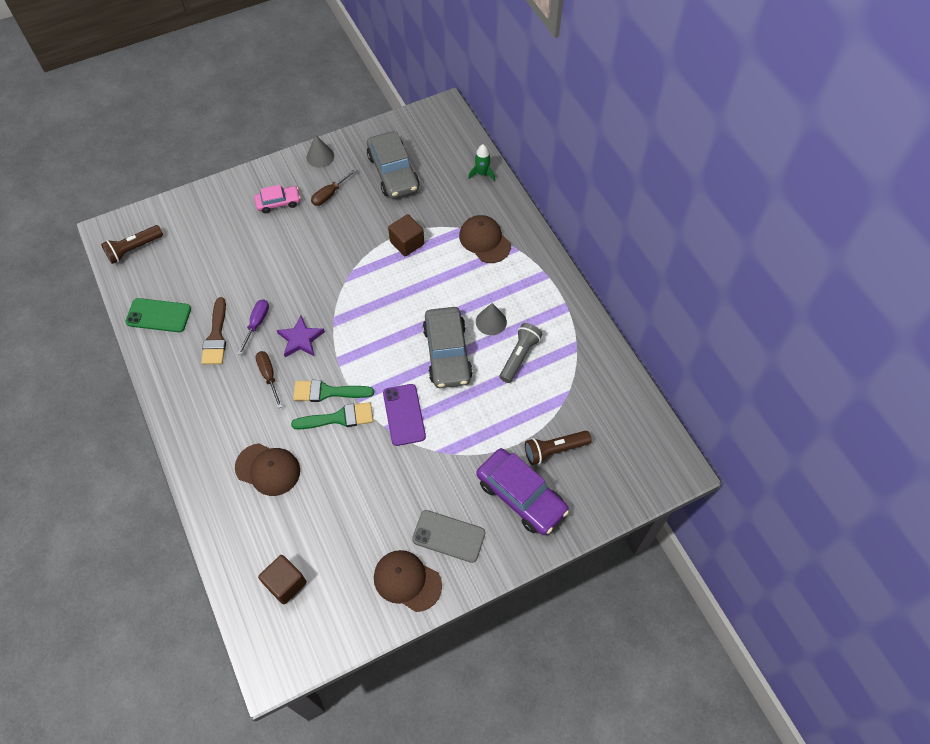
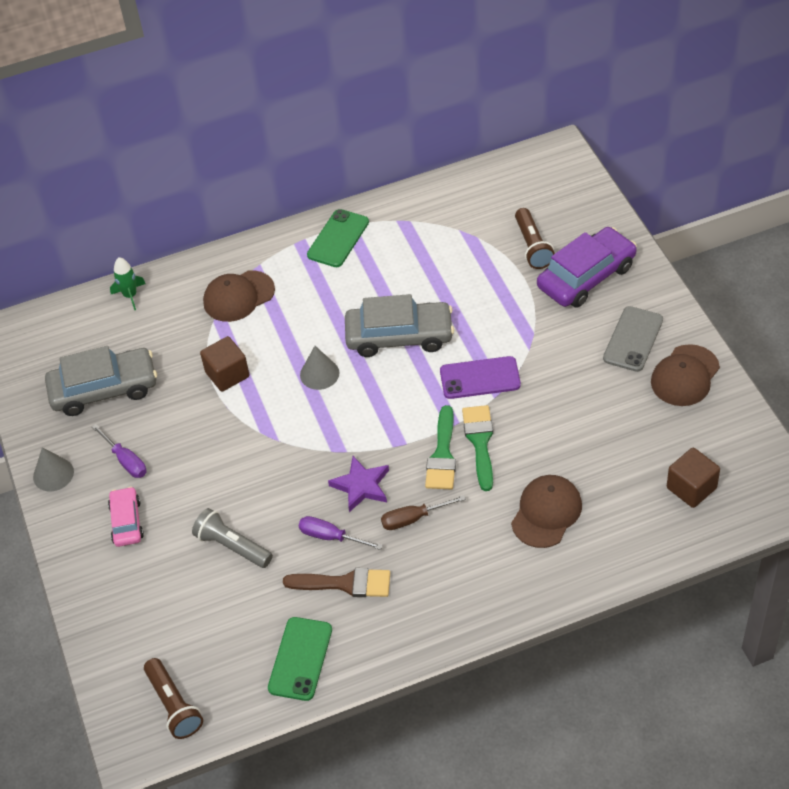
camera: 80 degrees left, 10 degrees down
brown screwdriver [311,168,357,206] -> purple screwdriver [92,424,147,478]
grey cone [476,303,507,335] -> grey cone moved to [300,346,339,390]
grey flashlight [500,323,542,383] -> grey flashlight moved to [192,508,273,568]
none -> green phone [307,209,369,267]

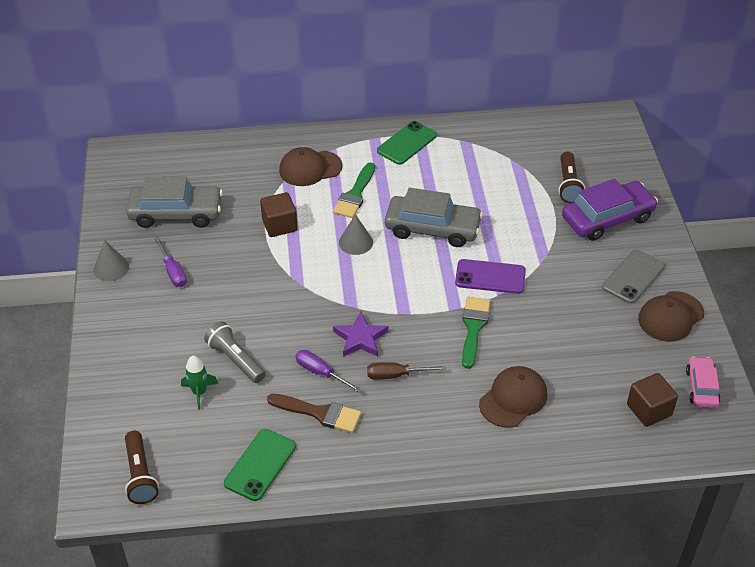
camera: 10 degrees right, 5 degrees down
pink car [108,486,144,547] -> pink car moved to [686,356,721,408]
green rocket [110,257,146,310] -> green rocket moved to [181,355,218,410]
green brush [425,405,456,489] -> green brush moved to [333,162,375,218]

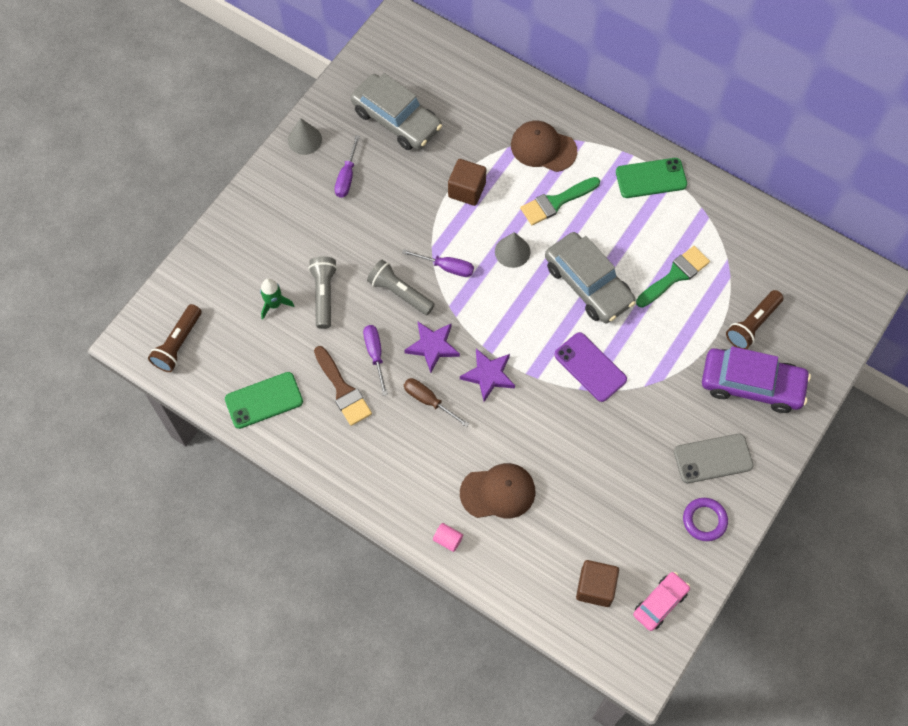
camera: 40 degrees right, 20 degrees up
green brush [462,296,490,369] -> green brush moved to [636,246,710,308]
brown cap [638,291,704,342] -> purple ring [683,498,728,541]
none -> grey flashlight [367,260,435,315]
none -> purple screwdriver [402,249,474,277]
none -> pink cylinder [433,523,463,552]
none -> purple star [460,349,515,402]

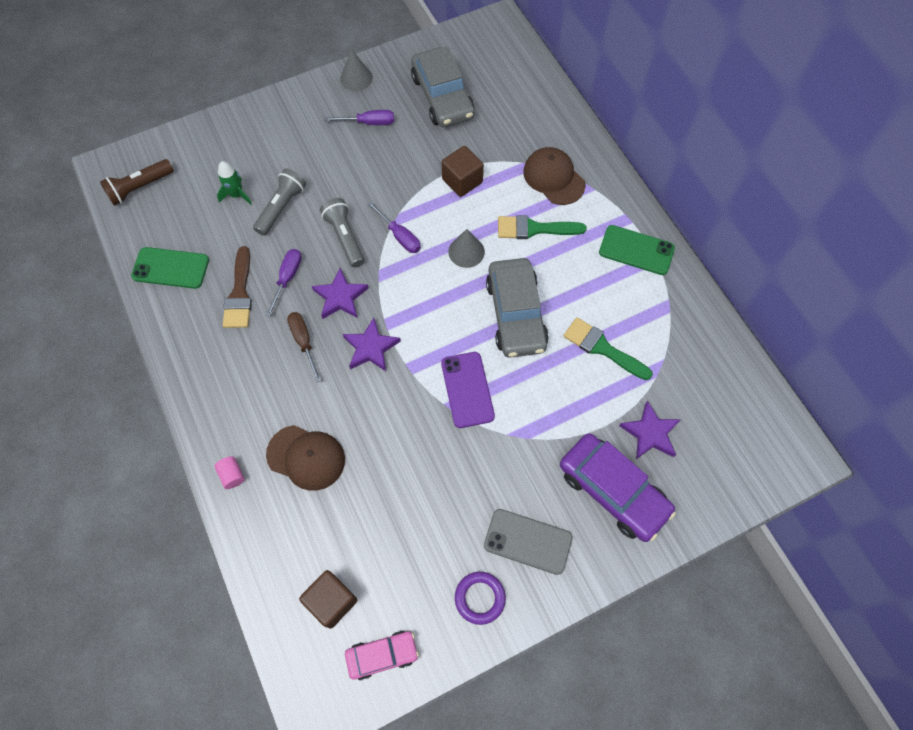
camera: 30 degrees right, 0 degrees up
purple screwdriver [335,135,360,198] -> purple screwdriver turned 135 degrees counterclockwise [324,110,394,125]
green brush [636,246,710,308] -> green brush turned 135 degrees counterclockwise [563,317,653,380]
brown flashlight [726,290,783,349] -> purple star [619,401,681,459]

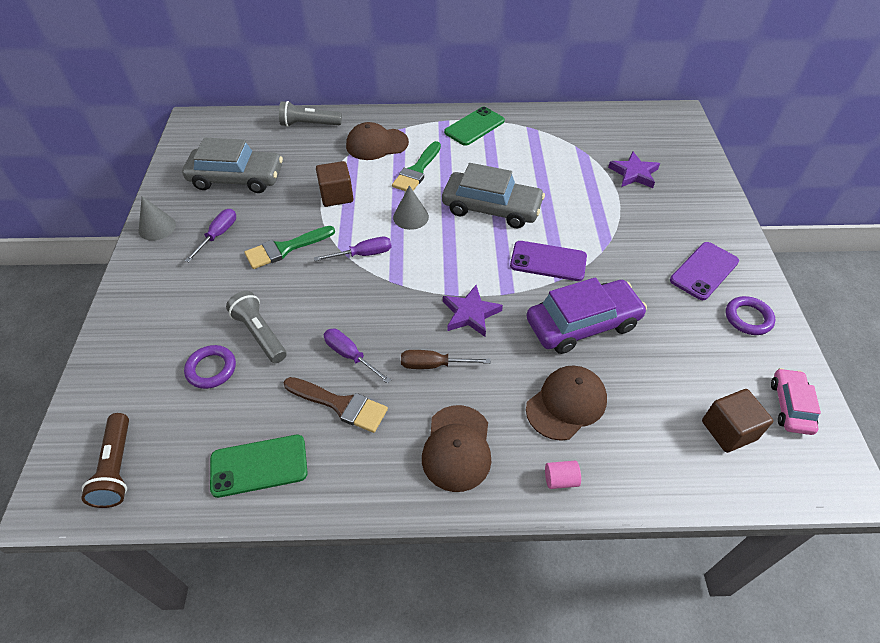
camera: 65 degrees left, 15 degrees down
green phone [131,247,209,289] -> green phone turned 45 degrees clockwise [210,435,308,498]
green rocket [217,161,252,205] -> purple ring [184,345,236,389]
purple star [312,268,369,319] -> none
grey flashlight [320,198,365,268] -> grey flashlight moved to [279,101,342,127]
grey phone [484,509,573,575] -> purple phone [670,242,739,300]
purple car [560,433,676,542] -> purple car moved to [526,278,647,354]
green brush [563,317,653,380] -> green brush moved to [244,226,335,269]
none -> brown cap [422,405,491,492]

